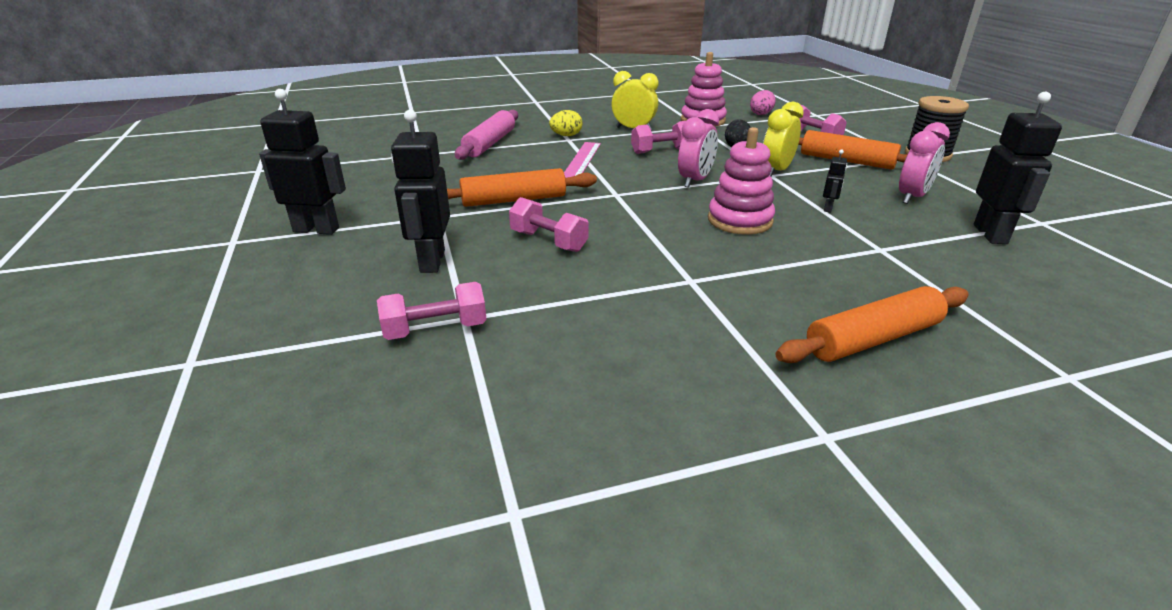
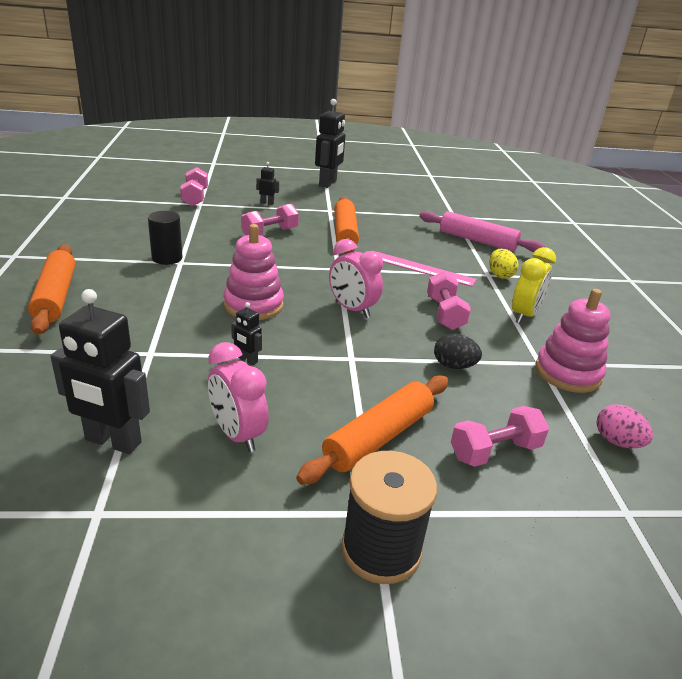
camera: 100 degrees right, 0 degrees up
black robot [391,110,450,273] -> black robot [256,162,279,205], size x0.47
yellow clock [763,102,804,177] -> none
none -> black cylinder [148,211,183,265]

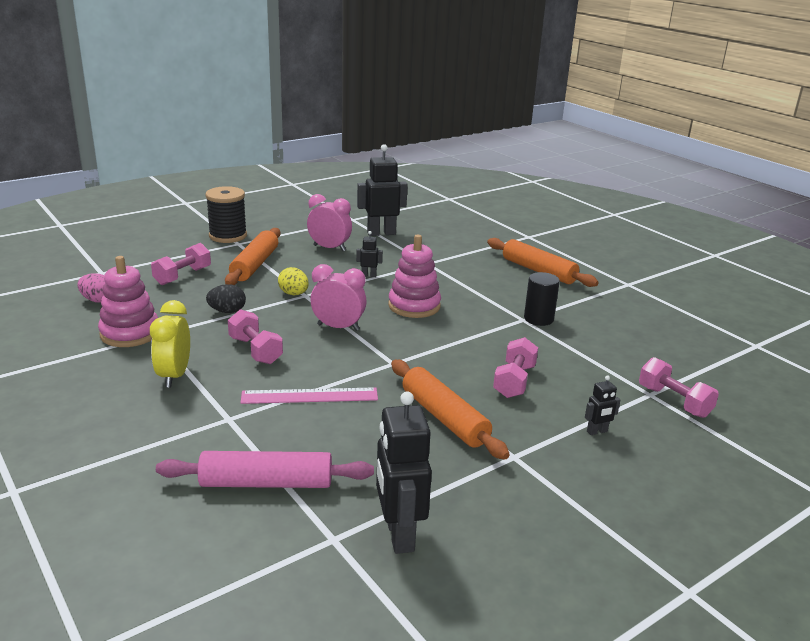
camera: 150 degrees right, 5 degrees down
black robot [315,99,345,188] -> black robot moved to [376,392,432,554]
yellow egg [489,249,518,279] -> yellow egg moved to [278,267,309,296]

